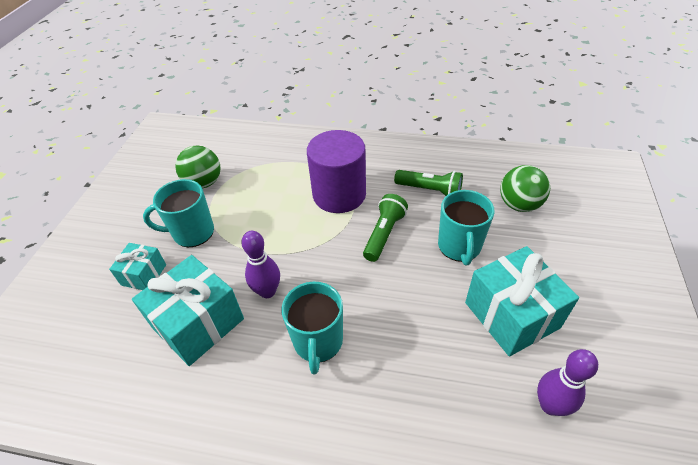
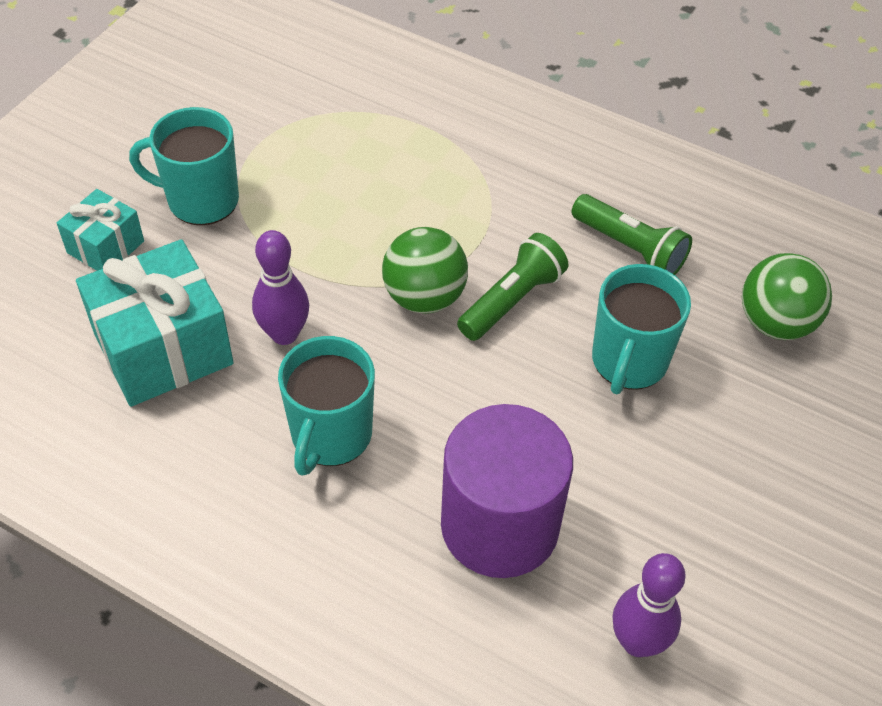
camera: 15 degrees right, 5 degrees up
green ball [175,146,221,189] -> green ball moved to [382,227,468,313]
purple cylinder [307,130,366,213] -> purple cylinder moved to [441,404,573,578]
turquoise gift [465,246,579,357] -> none

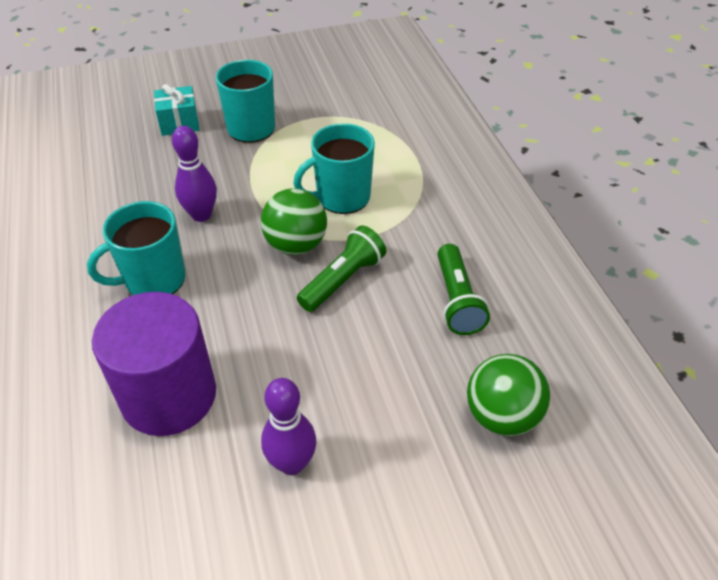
camera: 45 degrees right, 5 degrees down
turquoise gift [76,239,234,407] -> none
green flashlight [457,233,569,341] -> green flashlight turned 45 degrees counterclockwise [297,225,386,312]
turquoise mug [592,264,691,394] -> turquoise mug moved to [293,123,375,214]
purple bowling pin [612,553,686,657] -> purple bowling pin moved to [261,378,317,475]

